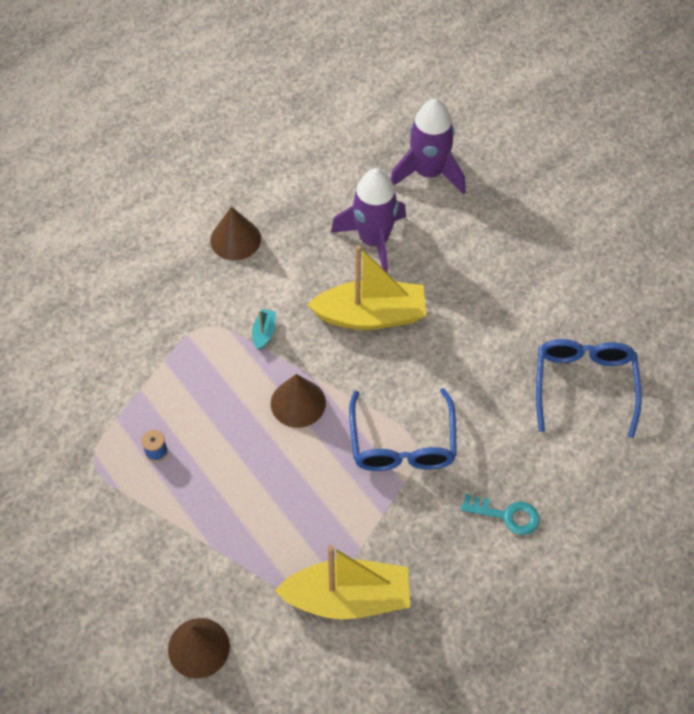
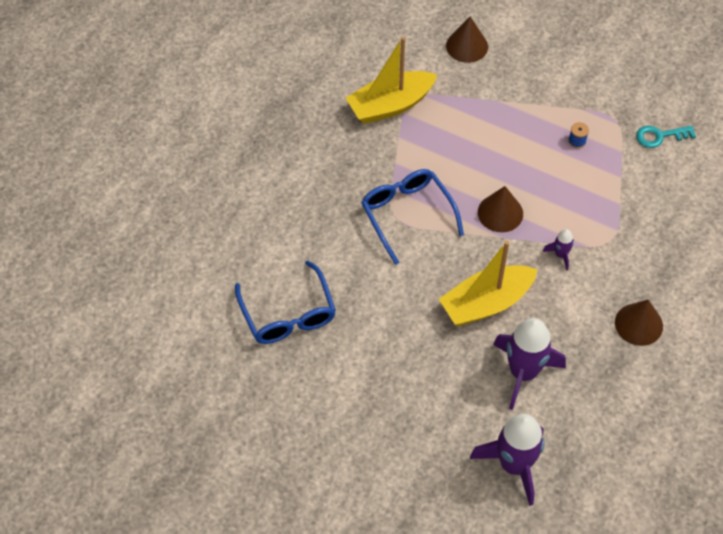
camera: 155 degrees right, 0 degrees up
turquoise boat [252,309,276,351] -> purple rocket [542,229,574,270]
turquoise key [461,494,540,535] -> turquoise key moved to [636,126,696,148]

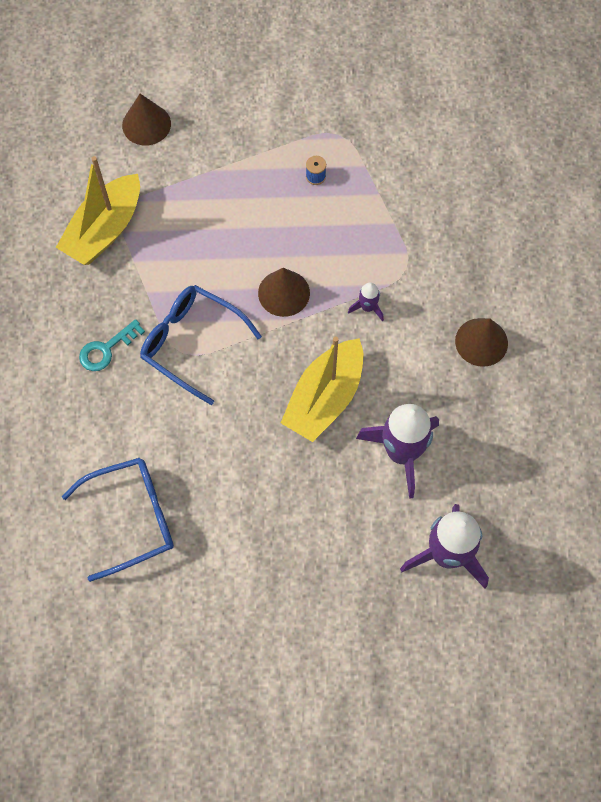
camera: 30 degrees left, 10 degrees up
blue glasses [235,261,336,344] -> blue glasses turned 60 degrees counterclockwise [62,458,174,582]
turquoise key [636,126,696,148] -> turquoise key moved to [79,319,145,371]

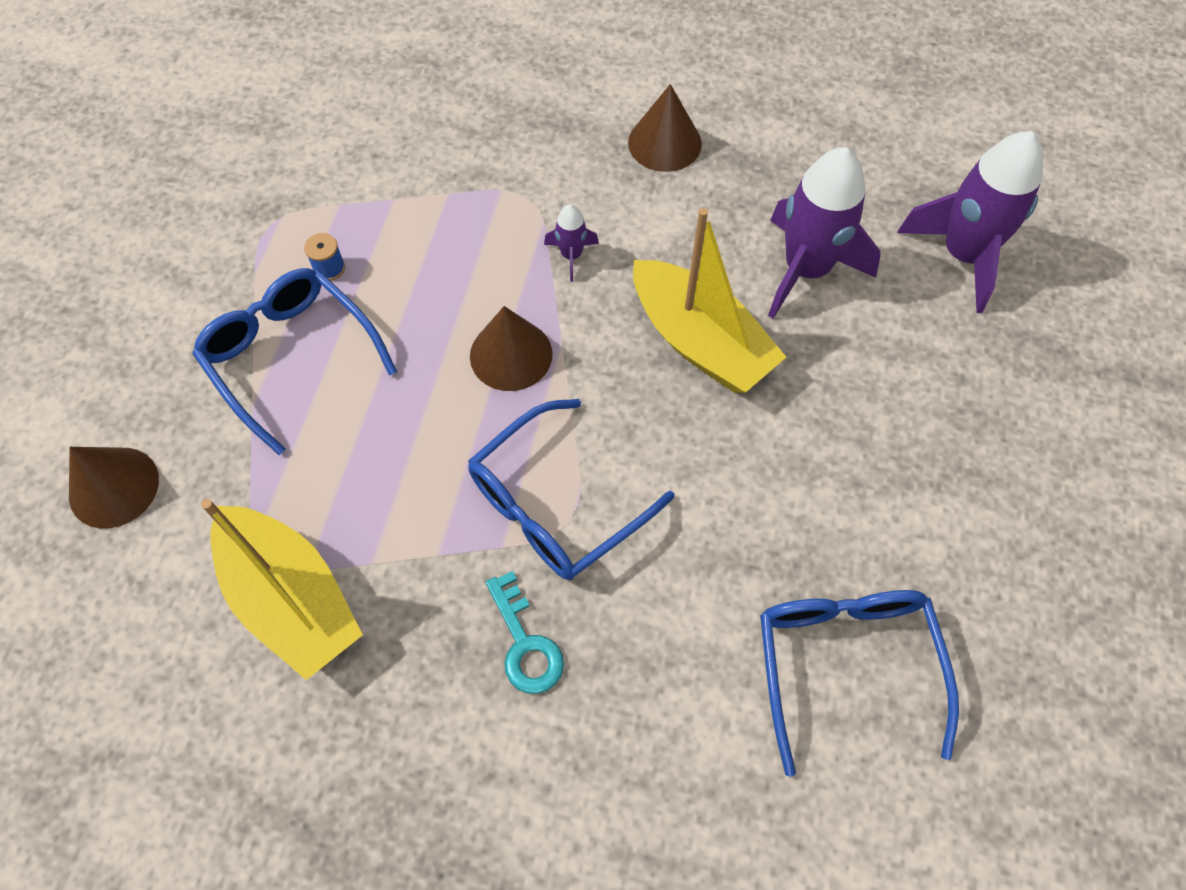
camera: 75 degrees left, 5 degrees down
none -> blue glasses [193,268,397,455]

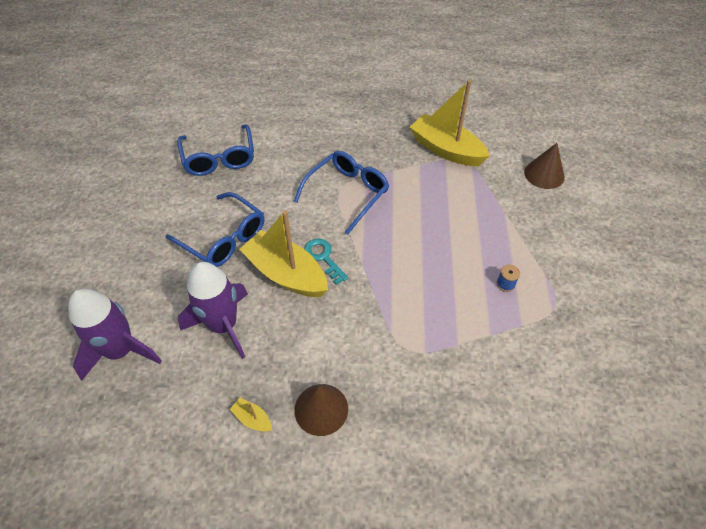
camera: 170 degrees right, 10 degrees down
blue glasses [193,268,397,455] -> blue glasses moved to [166,192,264,267]
brown cone [470,306,552,391] -> none
turquoise key [486,571,564,694] -> turquoise key moved to [304,239,348,285]
purple rocket [544,204,599,282] -> none
none -> yellow boat [230,398,272,432]

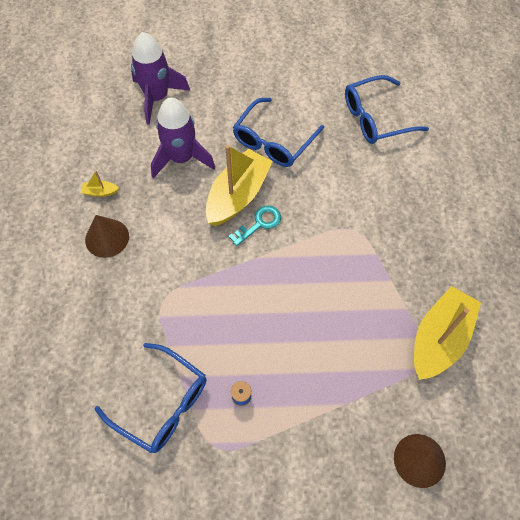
camera: 85 degrees right, 10 degrees up
yellow boat [230,398,272,432] -> yellow boat turned 120 degrees counterclockwise [81,170,119,197]
blue glasses [294,151,389,234] -> blue glasses moved to [94,343,206,453]

